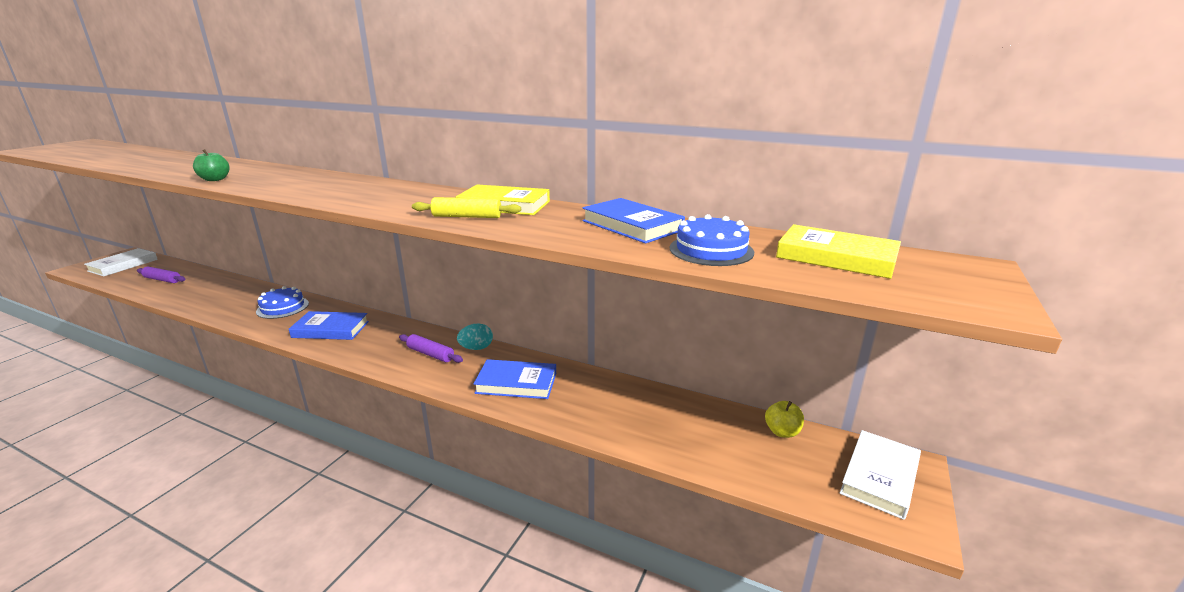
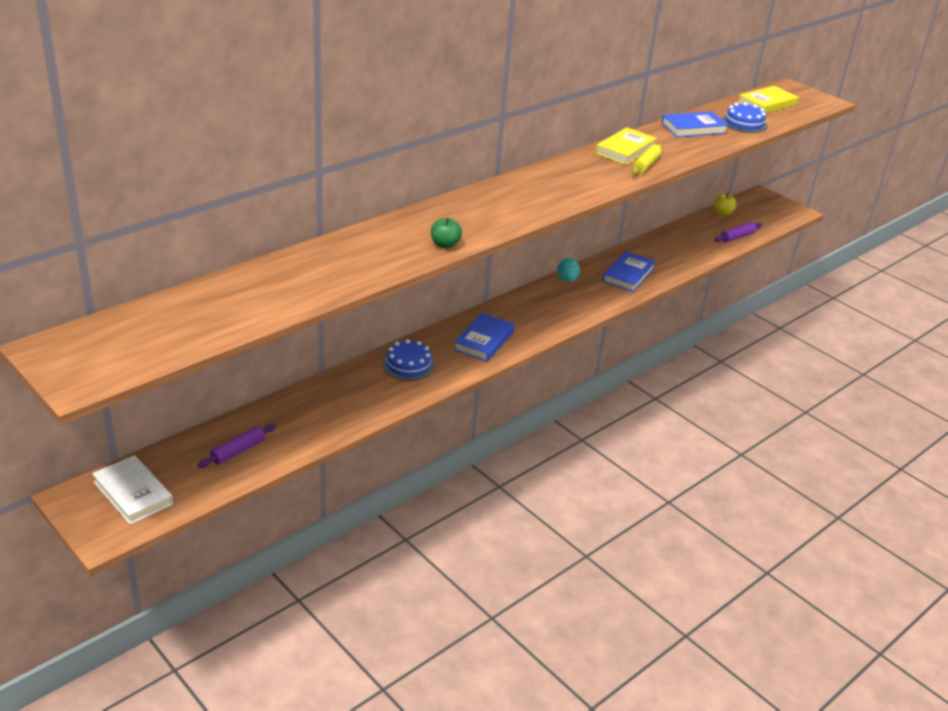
camera: 70 degrees left, 10 degrees up
purple rolling pin [399,334,463,363] -> purple rolling pin moved to [714,222,762,242]
white book [840,430,921,520] -> none

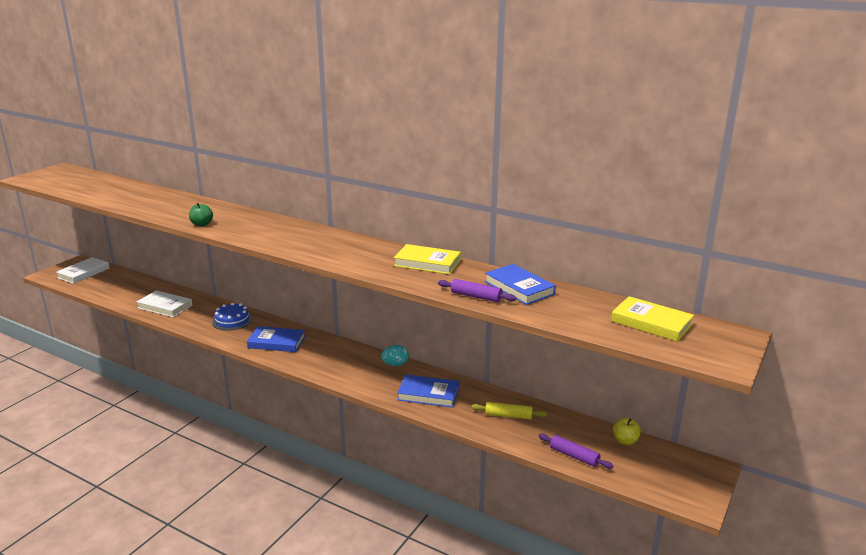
camera: 75 degrees right, 10 degrees down
purple rolling pin [198,424,276,468] -> purple rolling pin moved to [438,279,516,302]
yellow rolling pin [632,143,663,175] -> yellow rolling pin moved to [471,402,547,420]
blue cake [722,102,768,133] -> none
none -> white book [137,290,192,317]

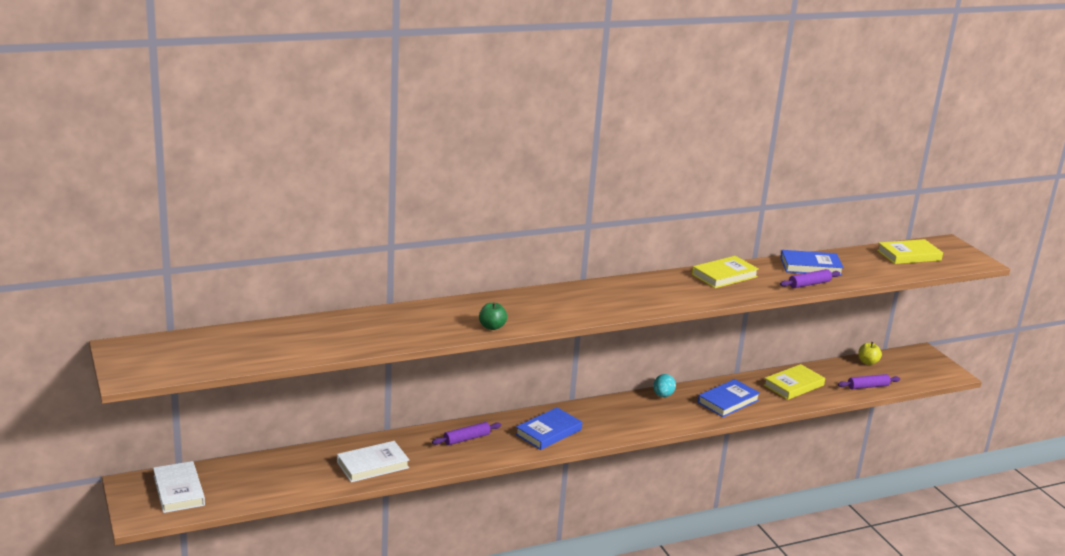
camera: 55 degrees left, 0 degrees up
blue cake [212,303,252,331] -> purple rolling pin [432,422,501,445]
yellow rolling pin [471,402,547,420] -> yellow book [764,364,825,400]

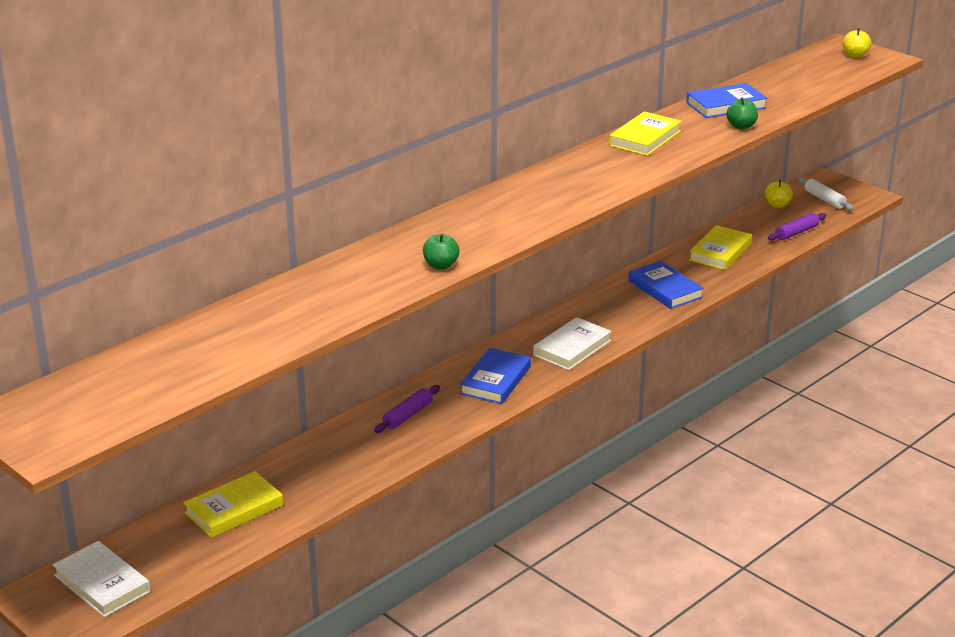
camera: 20 degrees left, 5 degrees up
white book [337,441,409,482] -> white book moved to [533,317,612,370]
turquoise egg [653,374,676,397] -> none
blue book [698,379,760,417] -> blue book turned 60 degrees counterclockwise [628,261,704,309]
purple rolling pin [780,269,840,288] -> green apple [727,97,758,129]
yellow book [877,239,943,264] -> yellow book moved to [184,471,283,538]
none -> white rolling pin [798,177,854,211]
none -> yellow apple [842,28,871,58]

